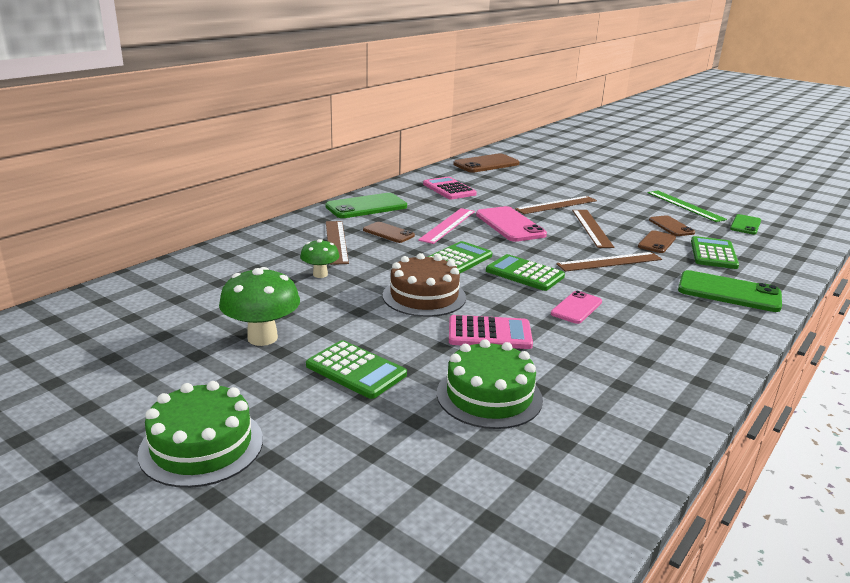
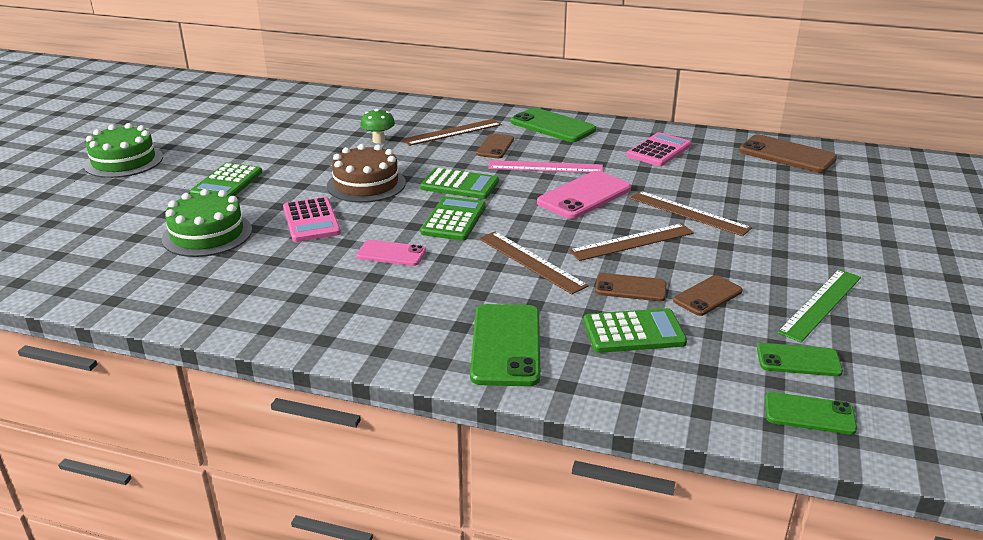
camera: 70 degrees right, 5 degrees up
green mushroom [219,267,300,346] -> none
none -> green phone [765,392,857,435]

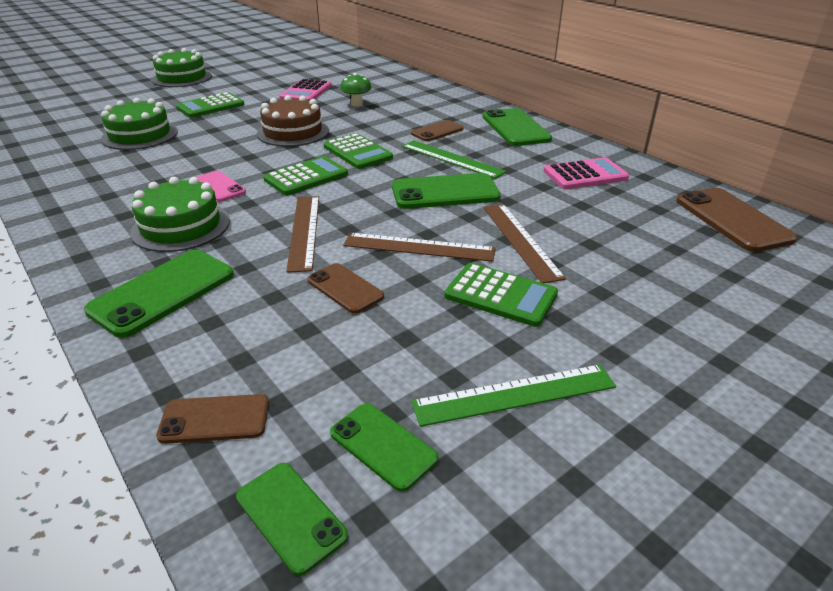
camera: 35 degrees right, 5 degrees up
pink calculator [283,197,341,242] -> pink calculator moved to [279,79,332,100]
brown ruler [402,119,502,146] -> none
pink ruler [488,160,603,173] -> green ruler [402,140,506,179]
pink phone [537,171,631,219] -> green phone [392,173,501,209]
green calculator [583,308,687,353] -> green calculator moved to [444,263,558,327]
brown phone [673,275,743,316] -> brown phone moved to [156,394,269,444]
none -> green cake [130,177,230,252]

